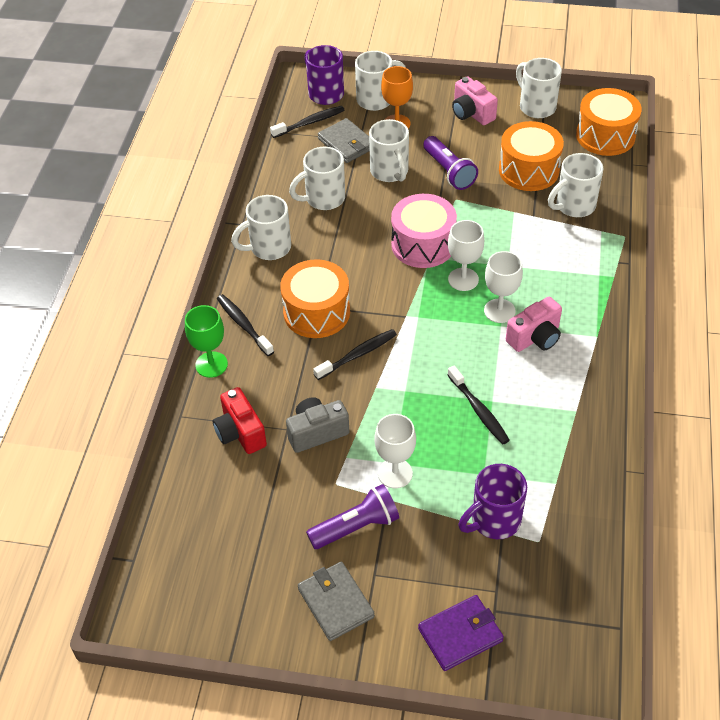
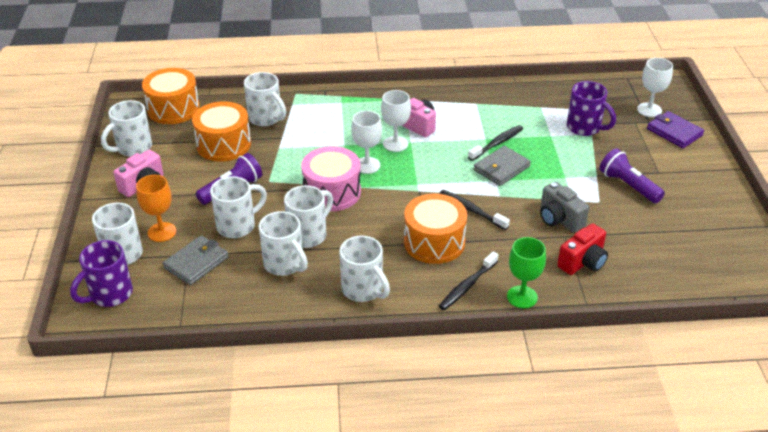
camera: 105 degrees left, 10 degrees down
black toothbrush [270,106,344,138] -> none
grey wallet [298,562,375,641] -> grey wallet moved to [474,146,531,186]
white goblet [374,414,416,488] -> white goblet moved to [637,58,673,117]
none -> white mug [284,185,333,248]

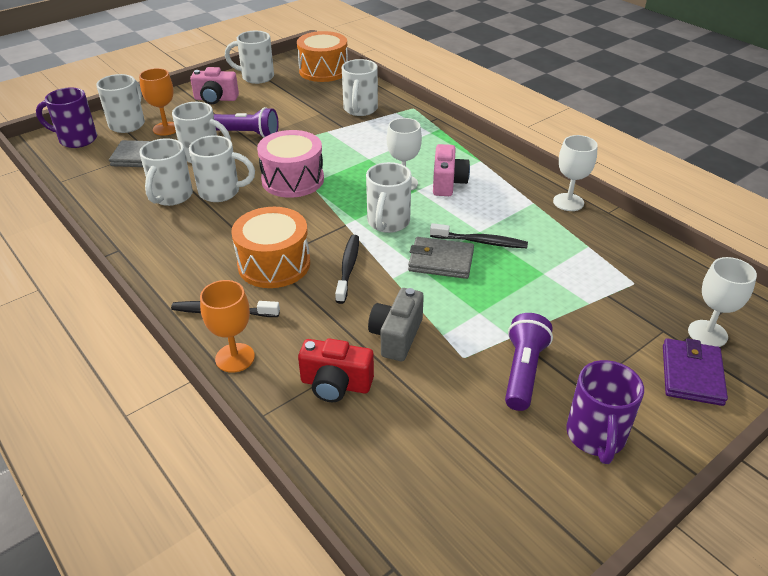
camera: 55 degrees right, 0 degrees up
orange drum [192,101,251,162] -> none
white mug [339,236,390,302] -> white mug moved to [366,162,412,233]
white goblet [351,111,382,174] -> white goblet moved to [553,135,598,211]
green goblet [507,237,546,308] -> orange goblet [200,280,255,373]
purple mug [567,81,616,136] -> purple mug moved to [566,360,644,464]

